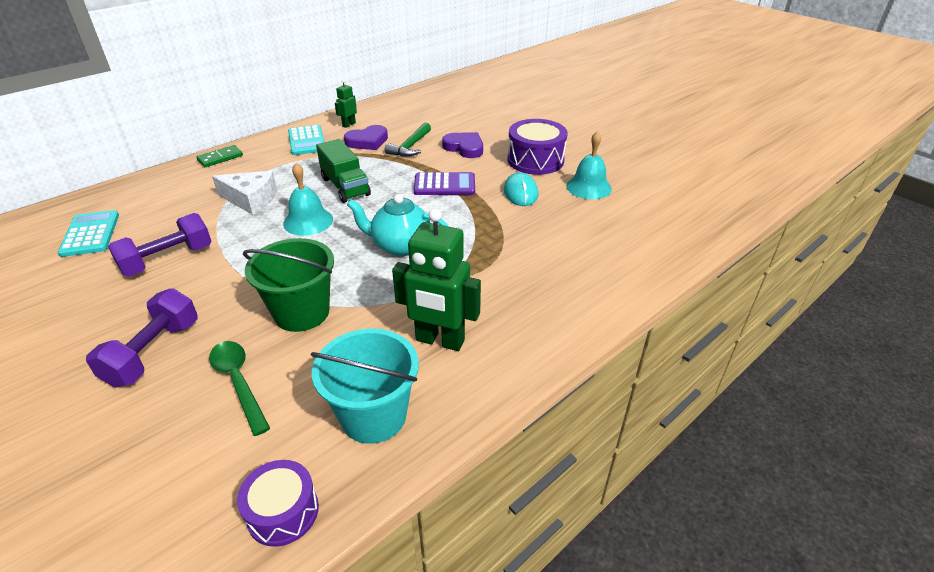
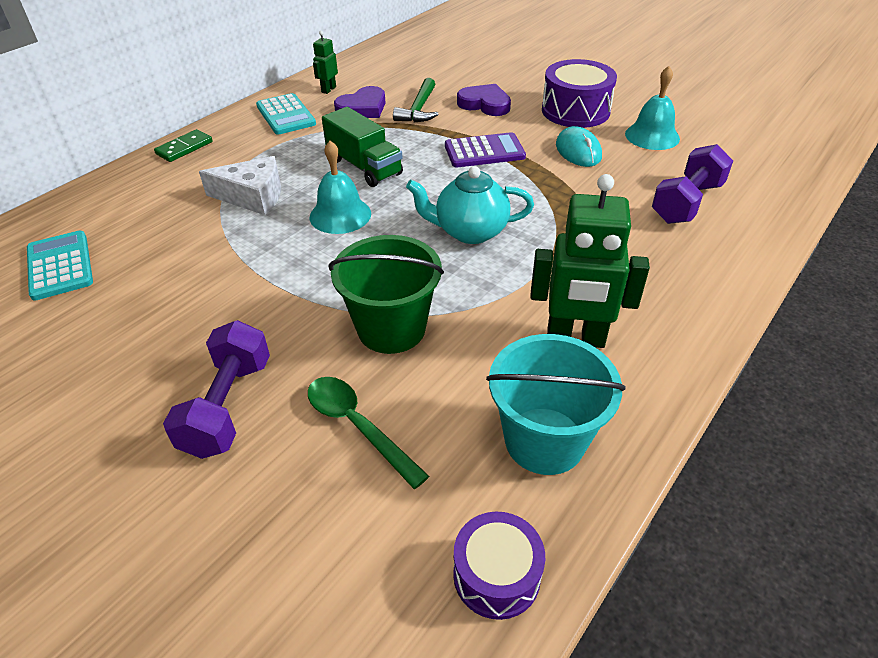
camera: 10 degrees left, 5 degrees up
purple dumbbell [108,213,212,276] -> purple dumbbell moved to [652,144,733,224]

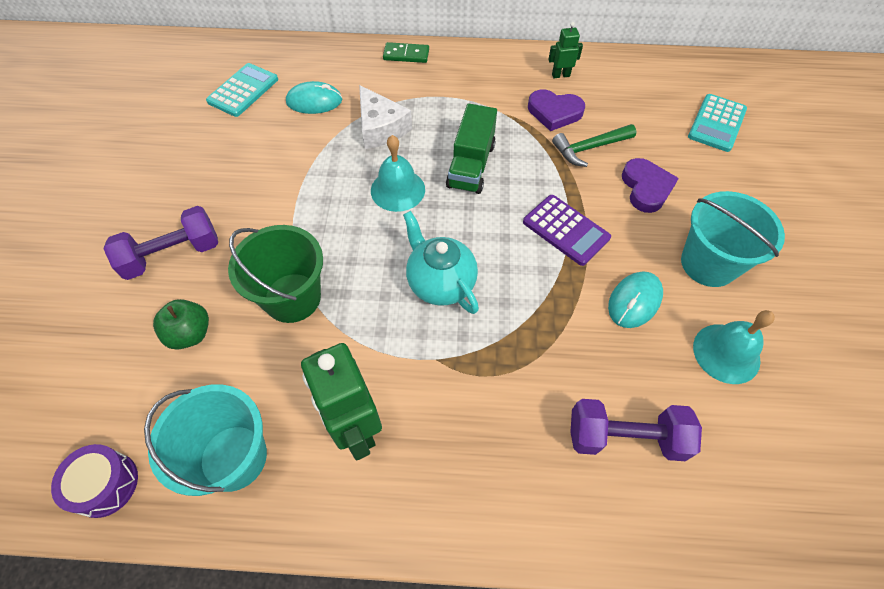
camera: 55 degrees right, 15 degrees up
turquoise calculator [256,93,316,135] -> turquoise calculator moved to [688,94,747,152]
green spoon [308,377,429,489] -> green apple [153,299,209,350]
purple drum [542,59,617,128] -> turquoise bucket [681,191,785,287]
none -> turquoise mouse [286,81,342,114]

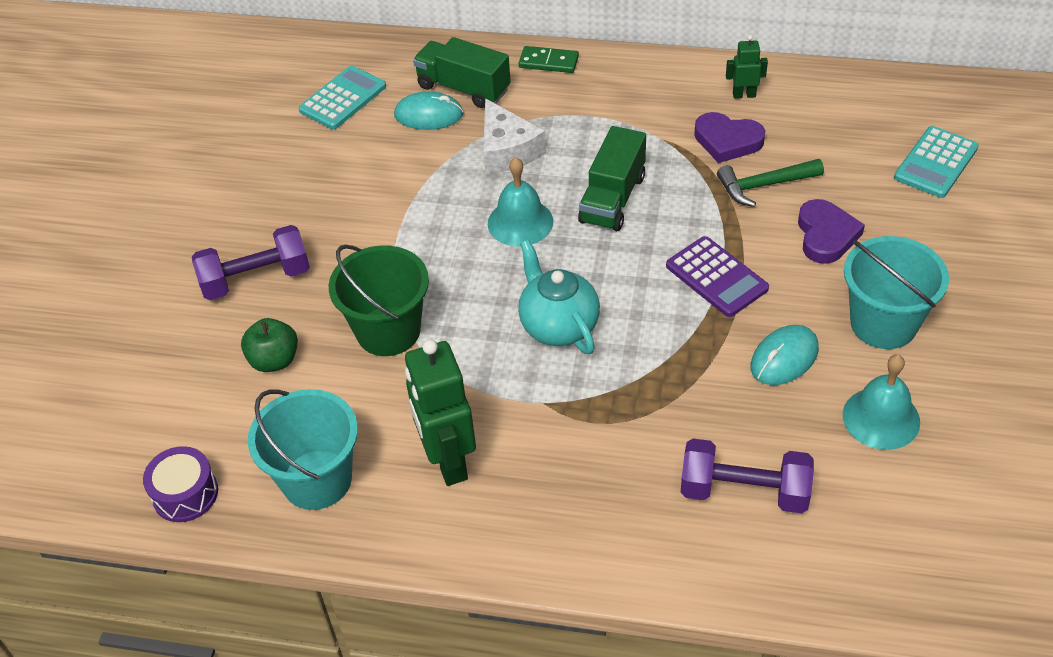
camera: 10 degrees right, 10 degrees down
none -> green truck [413,37,511,108]

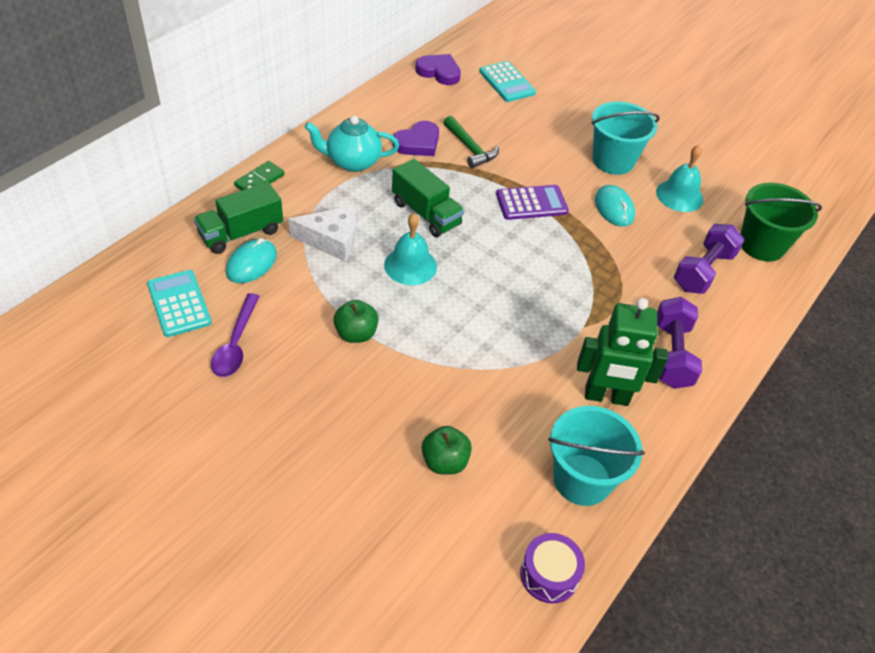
camera: 70 degrees left, 0 degrees up
purple dumbbell [192,225,310,300] -> purple dumbbell moved to [657,297,702,389]
green bucket [329,244,429,356] -> green bucket moved to [741,183,822,262]
turquoise teapot [518,240,600,354] -> turquoise teapot moved to [304,116,399,172]
green hammer [717,159,824,207] -> green hammer turned 45 degrees counterclockwise [443,116,499,168]
green robot [726,35,768,99] -> none
purple heart [798,199,865,264] -> purple heart moved to [415,54,461,85]
none -> purple spoon [211,293,260,377]
none -> green apple [333,300,378,343]

